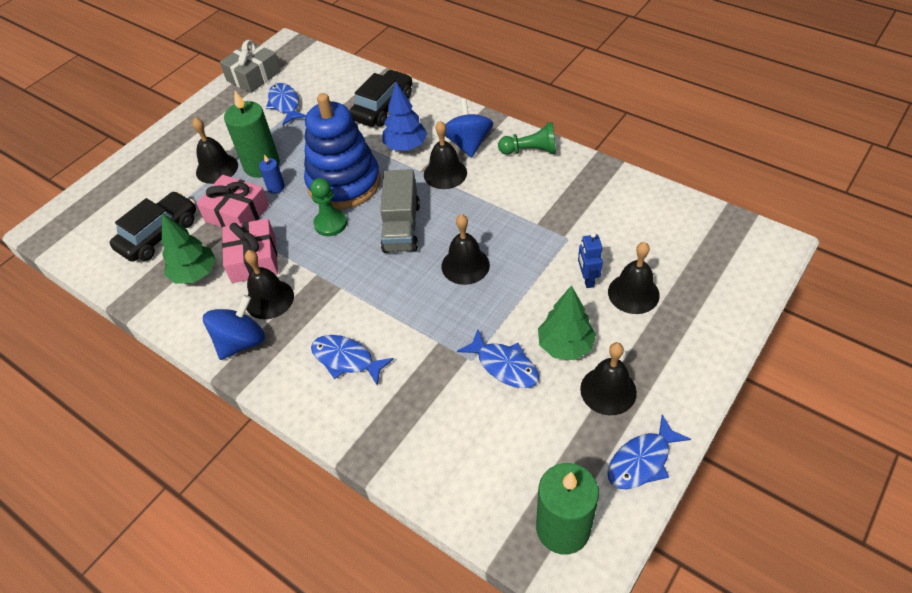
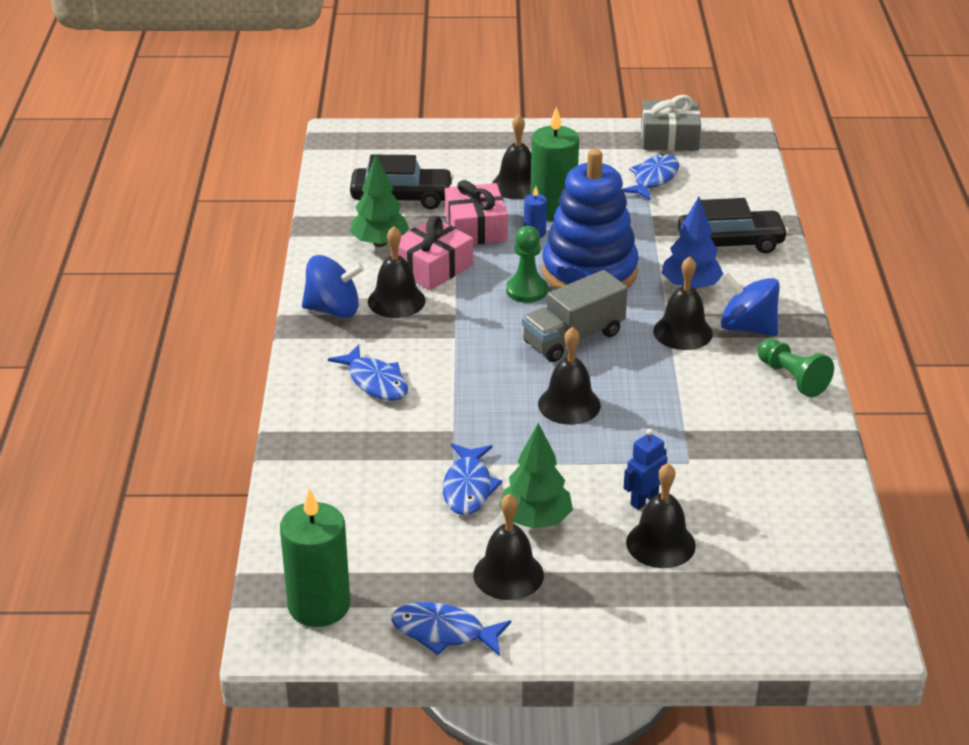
camera: 50 degrees right, 15 degrees down
blue fish [311,335,394,385] -> blue fish turned 150 degrees clockwise [328,344,408,401]
blue spinning top [445,98,493,158] -> blue spinning top turned 105 degrees counterclockwise [721,272,780,336]

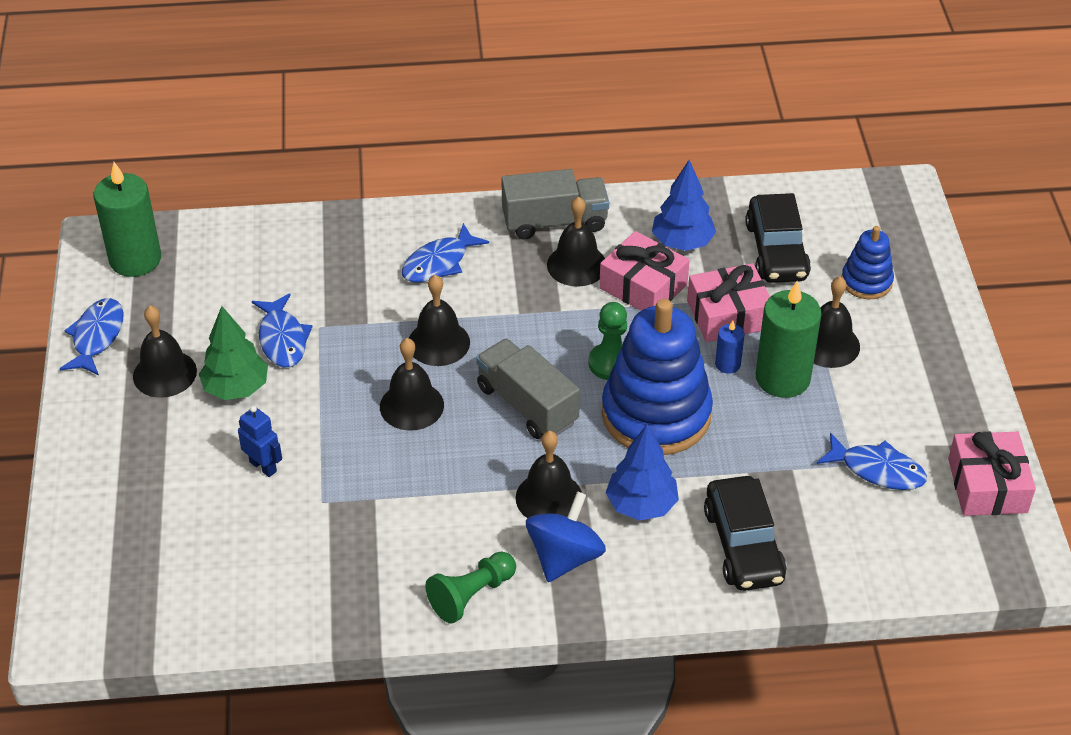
camera: 85 degrees right, 10 degrees up
blue spinning top [302,255,364,318] -> grey truck [501,169,609,240]
green tree [350,155,409,247] -> blue tree [652,160,716,251]
blue fish [443,443,502,515] -> blue fish turned 105 degrees counterclockwise [252,293,313,367]
black bell [626,463,696,568] -> black bell moved to [409,275,470,366]
grey gift [641,95,701,151] -> pink gift [948,432,1036,516]
none -> blue stacking toy [842,226,894,299]

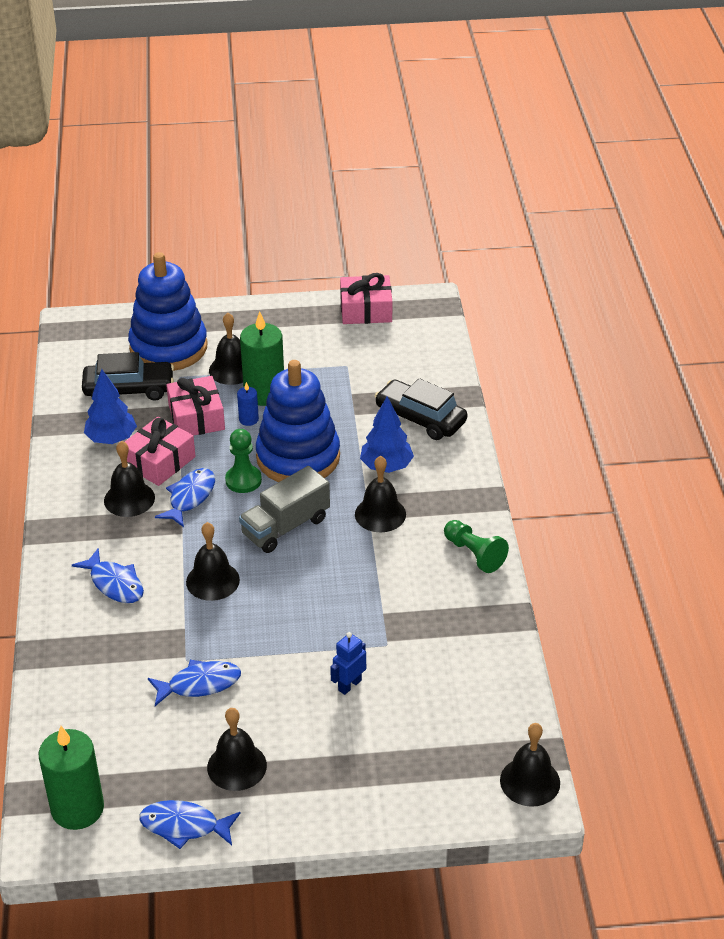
camera: 90 degrees left, 5 degrees down
green tree [199,306,268,400] -> none
black bell [380,338,444,431] -> black bell moved to [500,723,560,807]
grey truck [501,169,609,240] -> none
blue spinning top [526,491,606,582] -> none
black car [704,476,787,591] -> black car turned 135 degrees counterclockwise [375,378,467,440]
blue fish [817,433,927,490] -> blue fish moved to [155,468,215,527]
blue stacking toy [842,226,894,299] -> blue stacking toy [128,252,207,371], size x2.01

